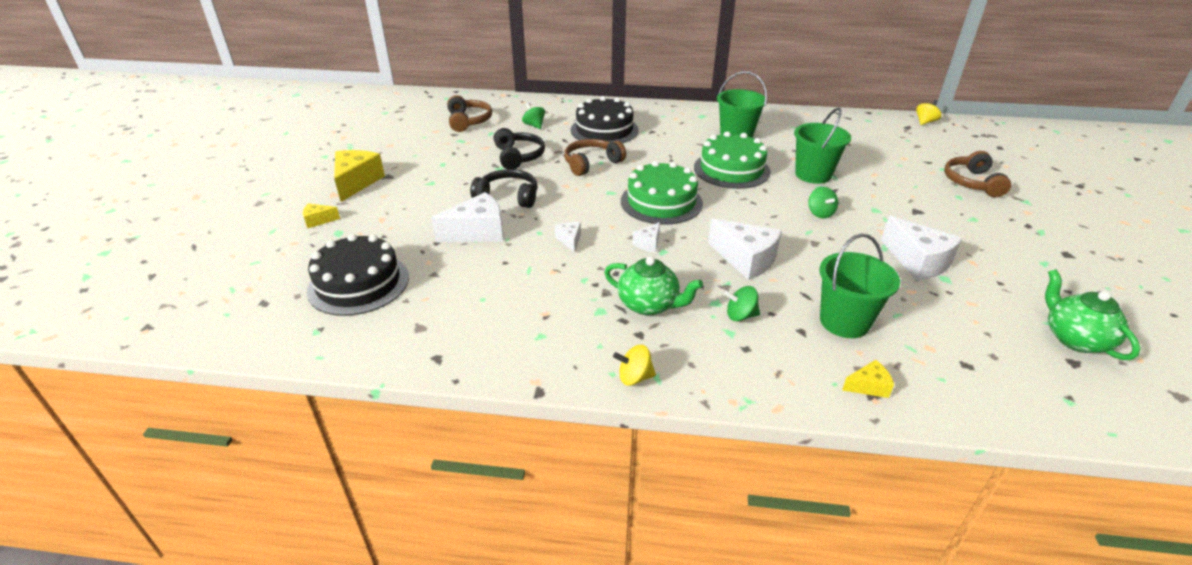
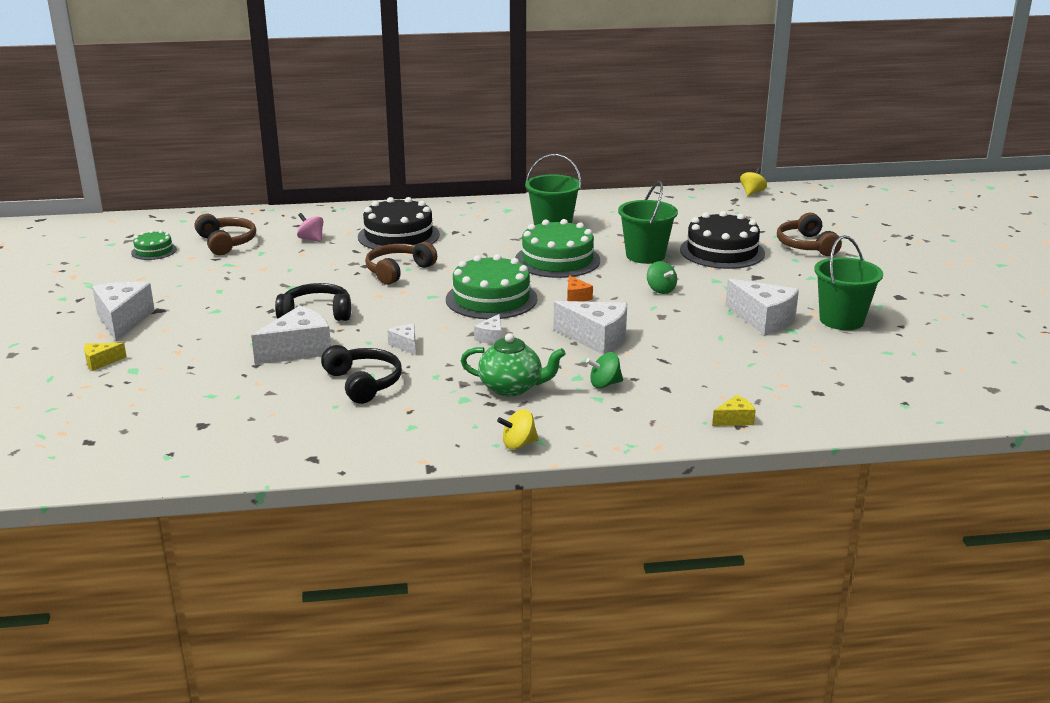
camera: 15 degrees left, 10 degrees down
black cake [307,234,409,316] -> black cake moved to [680,211,765,269]
yellow cheese [334,150,385,202] -> white cheese [92,282,155,341]
black headphones [494,128,545,169] -> black headphones moved to [321,345,402,404]
green spinning top [522,103,545,129] -> pink spinning top [297,213,323,242]
green bucket [819,234,900,338] -> green bucket moved to [814,235,883,330]
green teapot [1045,269,1141,360] -> none
none -> green cake [131,230,177,260]
none -> orange cheese [567,275,593,302]

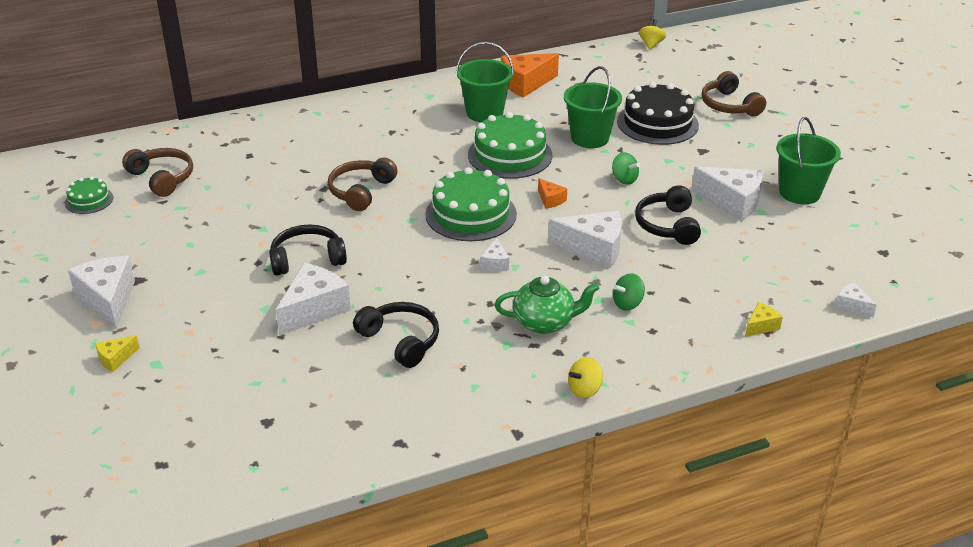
camera: 15 degrees left, 10 degrees up
pink spinning top [297,213,323,242] -> none
black cake [358,197,440,249] -> none
white cheese [387,324,416,355] -> white cheese moved to [835,283,877,317]
none -> orange cheese [501,53,559,98]
none -> black headphones [635,185,701,245]

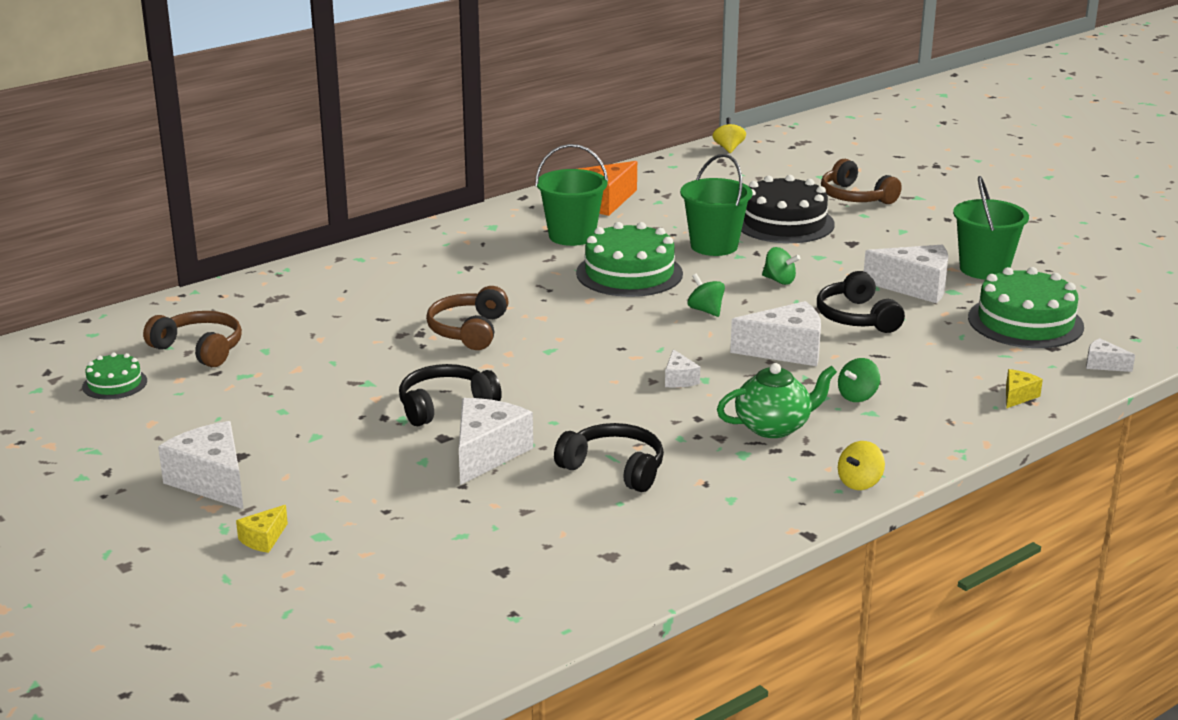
camera: 15 degrees left, 10 degrees down
green cake [425,167,517,241] -> green cake moved to [968,267,1084,348]
orange cheese [538,178,567,209] -> green spinning top [687,274,725,317]

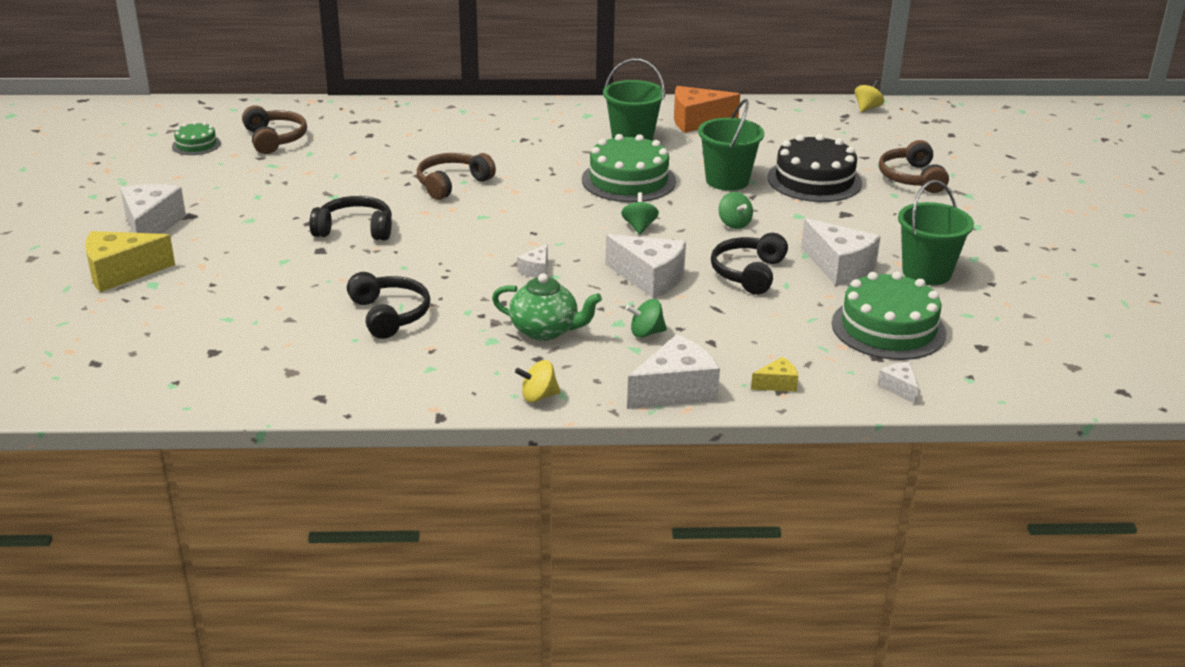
camera: 35 degrees right, 5 degrees up
yellow cheese [236,505,288,553] -> yellow cheese [85,231,175,292], size x2.00
white cheese [459,398,533,485] -> white cheese moved to [627,334,720,409]

